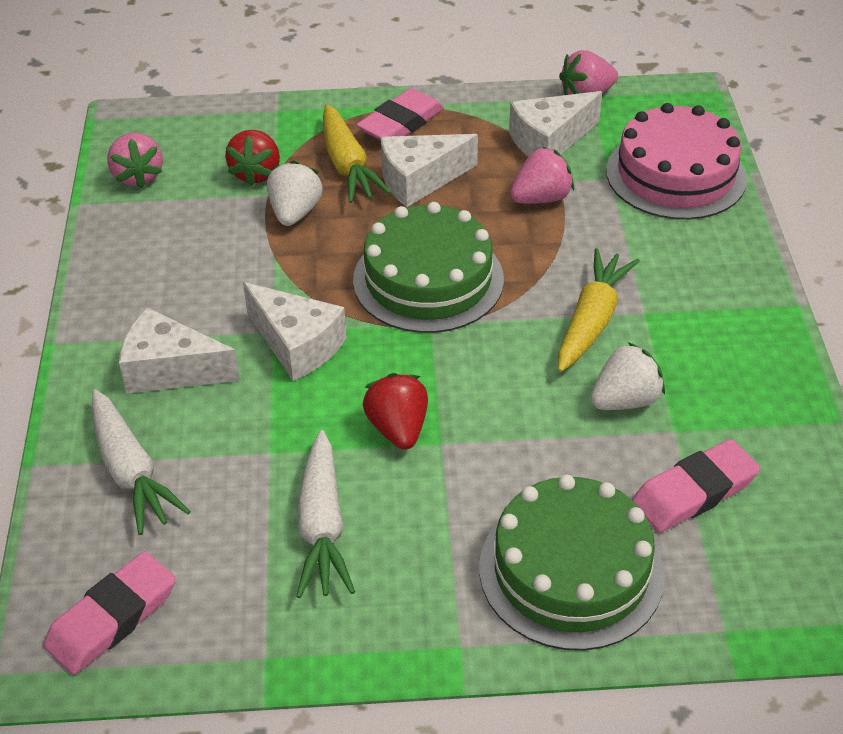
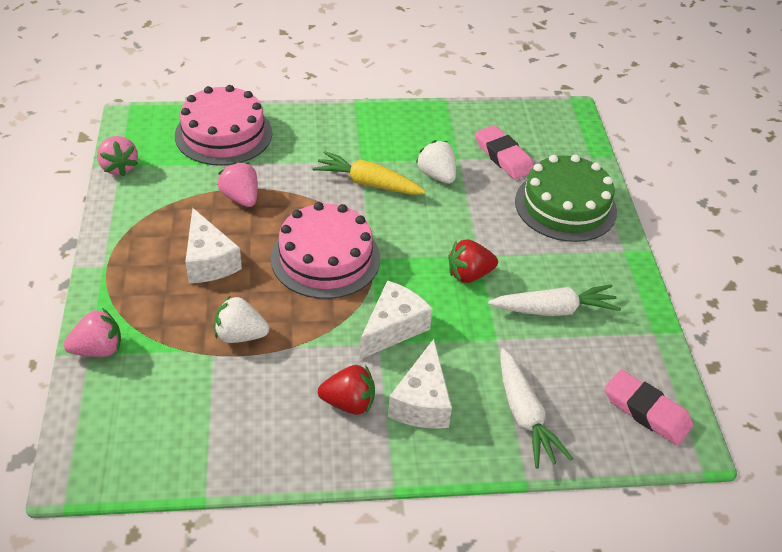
camera: 95 degrees left, 0 degrees up
white carrot [92,389,191,535] -> white carrot turned 105 degrees clockwise [500,348,573,469]
pink strawberry [107,133,163,189] -> pink strawberry moved to [64,308,121,357]
red strawberry [225,130,280,186] -> red strawberry moved to [318,365,375,415]
yellow carrot [323,104,391,203] -> none
green cake [353,202,504,333] -> pink cake [271,202,380,299]
pink eraser [357,88,444,141] -> none
white cheese [509,91,602,156] -> none

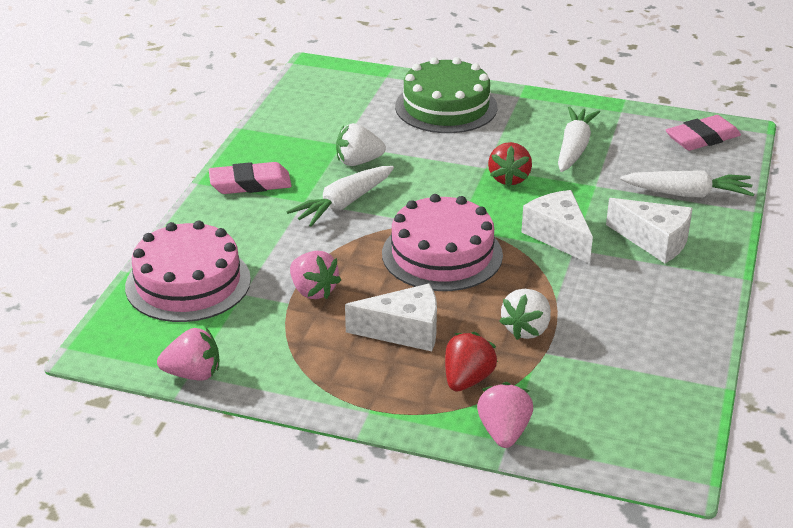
camera: 65 degrees left, 10 degrees down
pink strawberry [218,162,258,207] -> pink strawberry turned 120 degrees counterclockwise [290,251,341,299]
yellow carrot [312,151,426,195] -> white carrot [287,166,394,227]
red strawberry [318,365,375,415] -> red strawberry moved to [445,332,498,391]
pink eraser [475,125,534,180] -> pink eraser moved to [209,162,292,194]

